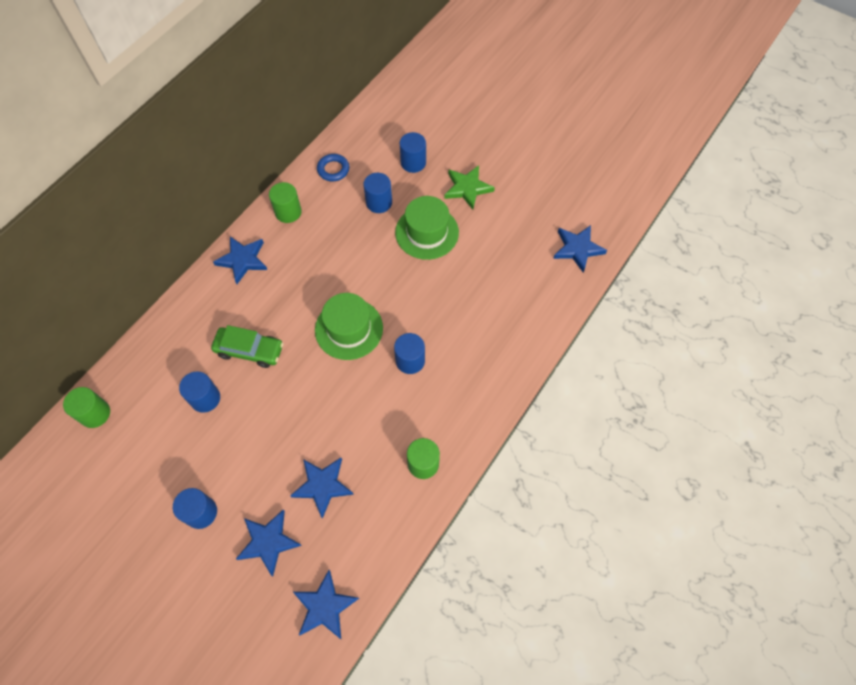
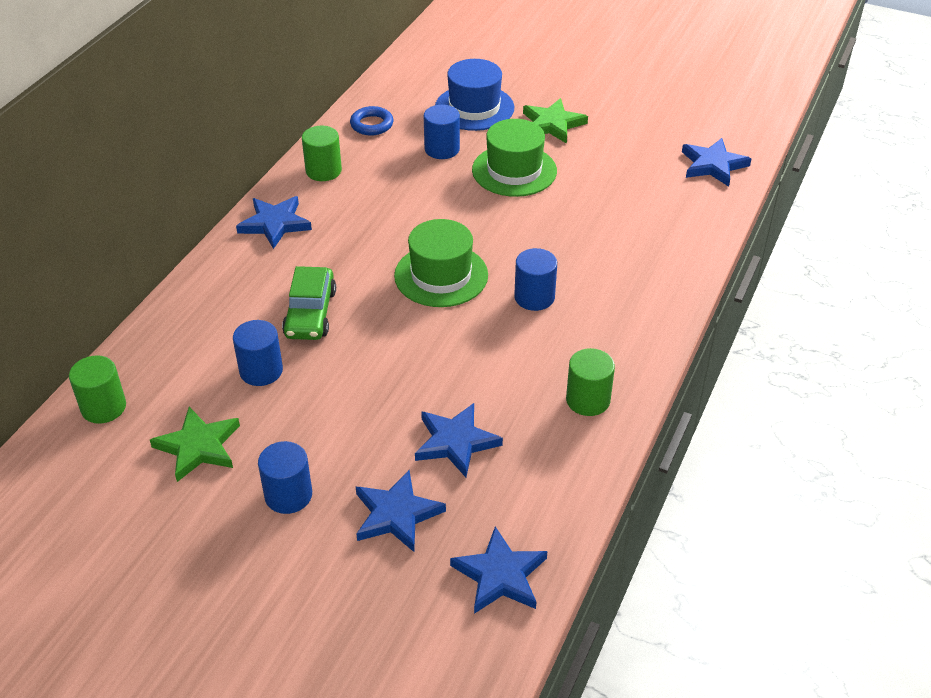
camera: 10 degrees left, 20 degrees down
green car [211,325,283,368] -> green car turned 90 degrees clockwise [282,266,336,340]
blue cylinder [400,132,426,173] -> blue hat [435,59,514,131]
none -> green star [150,407,240,482]

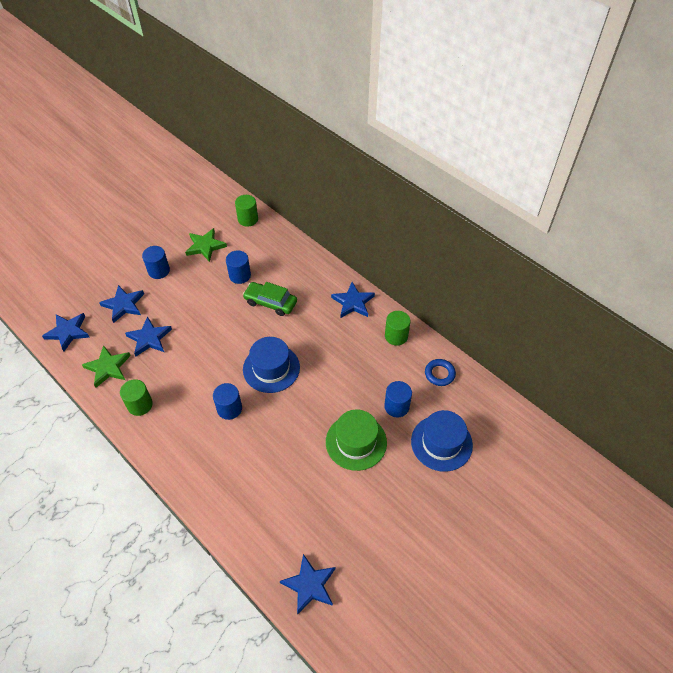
camera: 110 degrees right, 10 degrees up
green hat [394,219,488,307] -> blue hat [243,337,300,393]
green star [523,98,588,144] -> green star moved to [82,345,131,388]

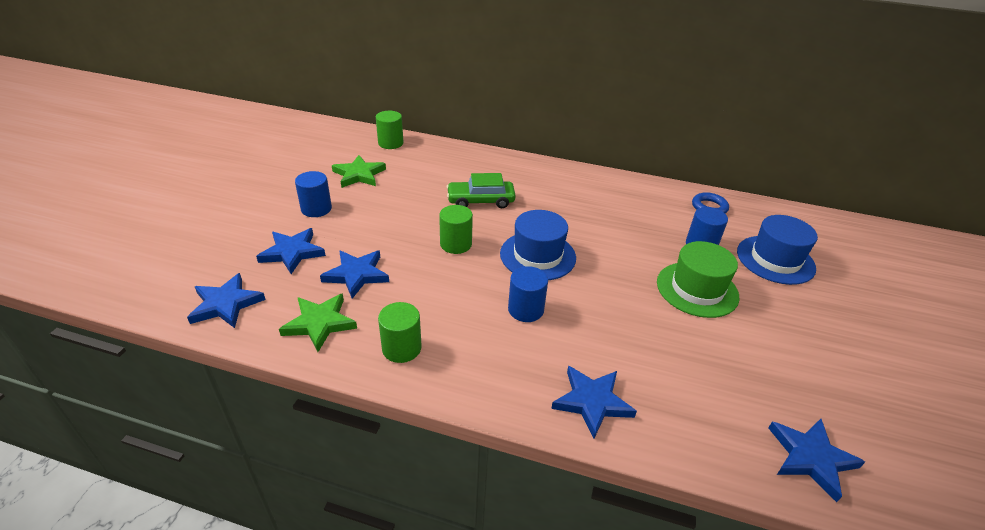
camera: 30 degrees left, 15 degrees down
blue cylinder [226,250,251,284] -> none
blue star [331,282,375,318] -> blue star moved to [551,366,637,439]
green cylinder [385,311,411,346] -> green cylinder moved to [439,205,473,254]

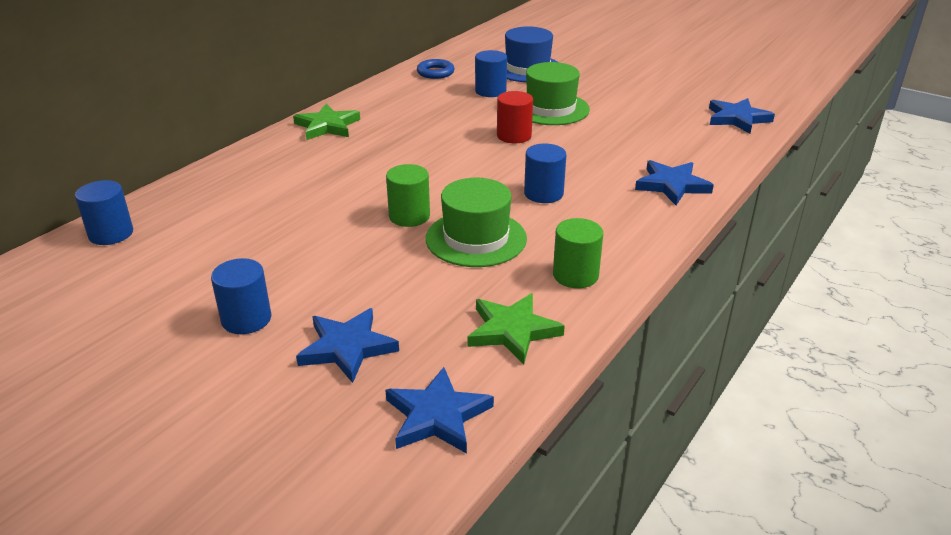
camera: 70 degrees left, 5 degrees down
blue star [320,250,389,299] -> none
green star [332,155,386,188] -> green star moved to [293,104,360,140]
green cylinder [376,111,404,149] -> blue cylinder [75,180,133,245]
green car [447,173,516,208] -> none
blue hat [500,210,576,280] -> none
none -> green hat [426,178,527,267]
none -> red cylinder [497,91,533,143]

